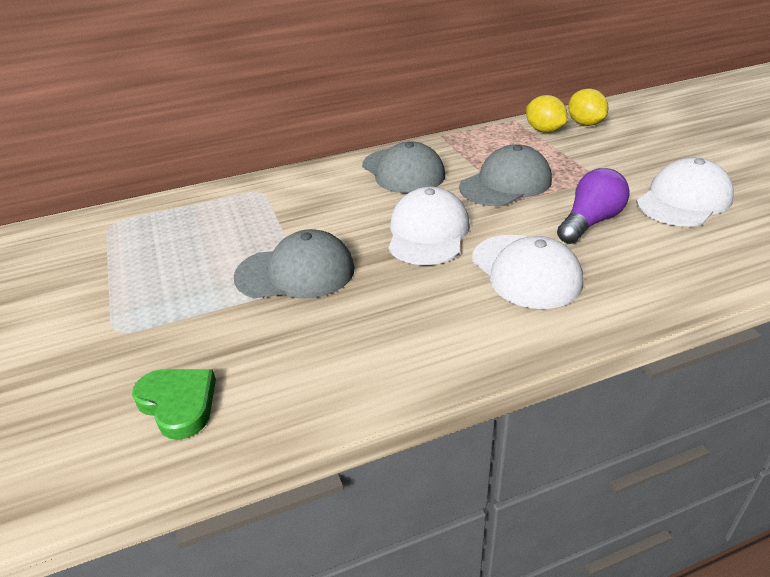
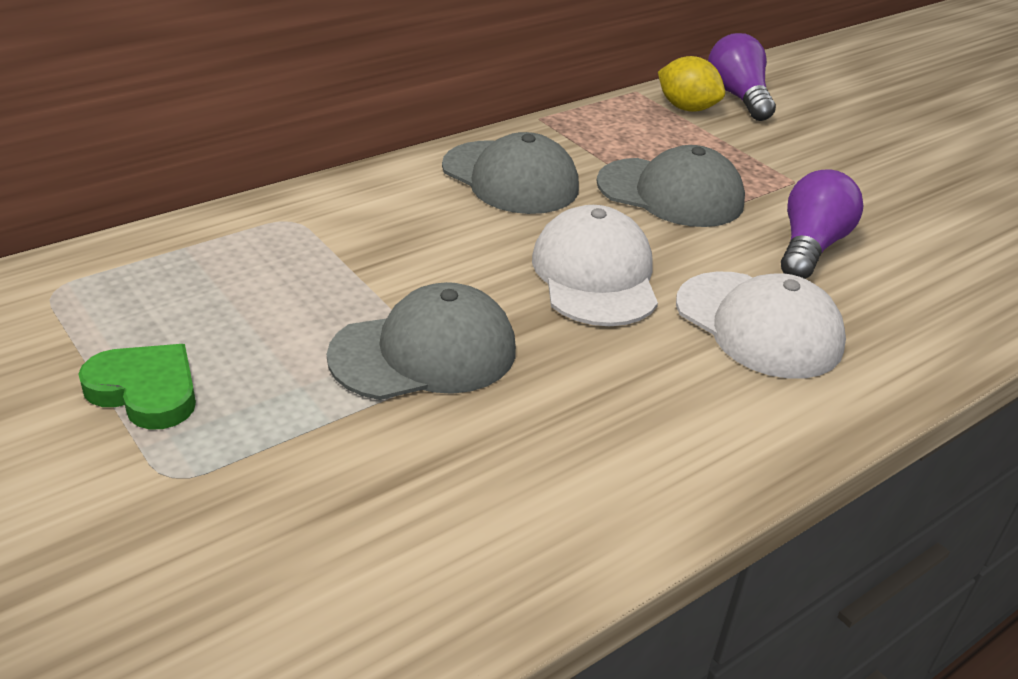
camera: 20 degrees left, 0 degrees up
green heart [132,369,216,440] -> green heart moved to [78,344,196,430]
grey cap [459,144,552,206] -> grey cap turned 75 degrees clockwise [597,145,745,227]
yellow lemon [568,89,608,126] -> purple light bulb [708,33,776,121]
white cap [636,158,734,226] -> none

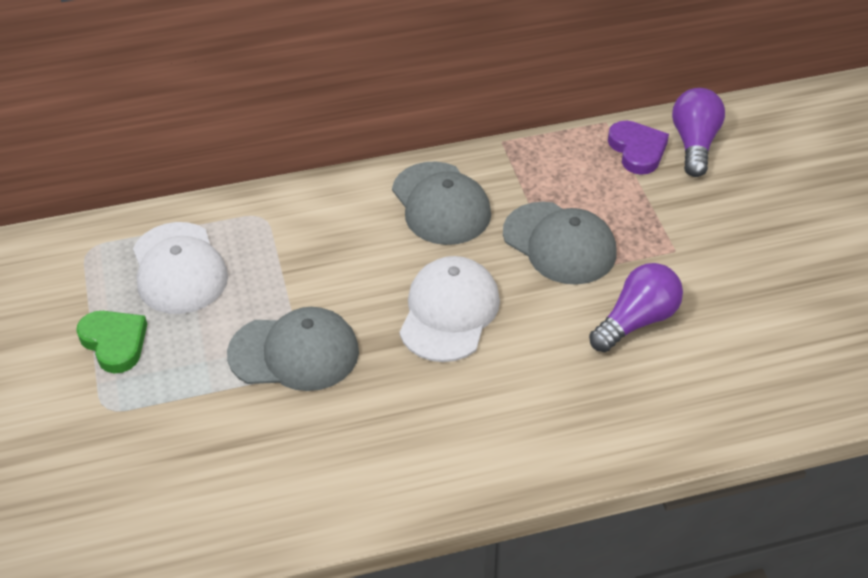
camera: 25 degrees right, 10 degrees up
yellow lemon [658,56,725,112] -> purple heart [608,121,669,175]
white cap [676,272,846,379] -> white cap moved to [133,222,228,314]

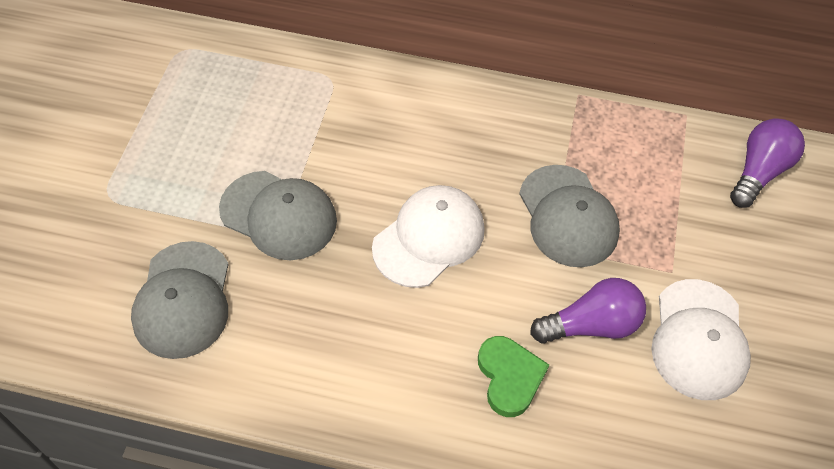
camera: 25 degrees right, 10 degrees up
green heart [76,311,147,373] -> green heart moved to [478,336,549,417]
white cap [133,222,228,314] -> white cap moved to [652,279,751,400]
grey cap [392,161,491,245] -> grey cap moved to [131,241,229,359]
purple heart [608,121,669,175] -> none

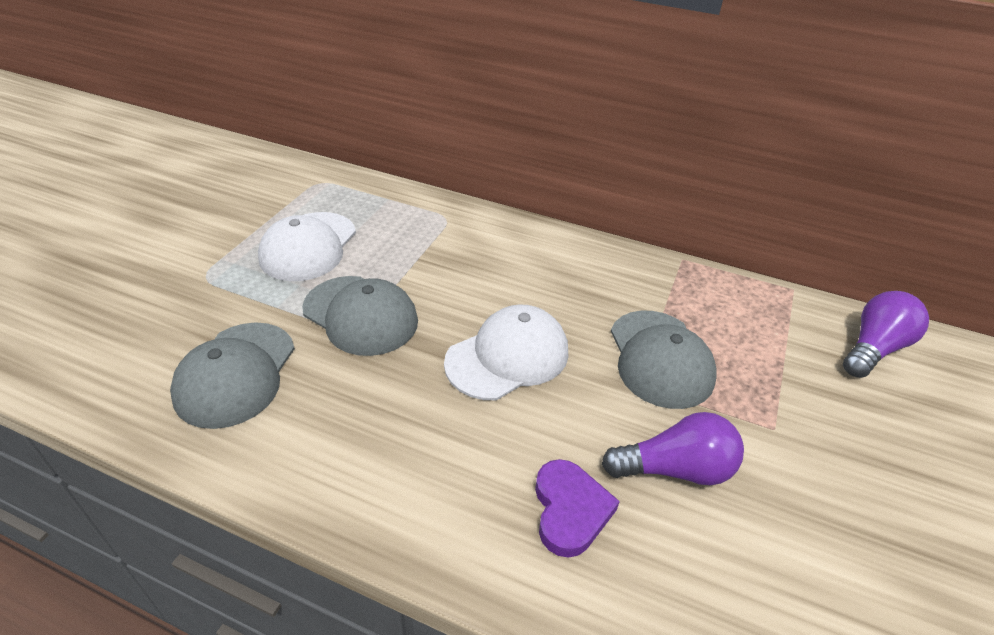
camera: 10 degrees right, 15 degrees down
green heart [478,336,549,417] -> purple heart [535,459,620,558]
white cap [652,279,751,400] -> white cap moved to [258,212,356,281]

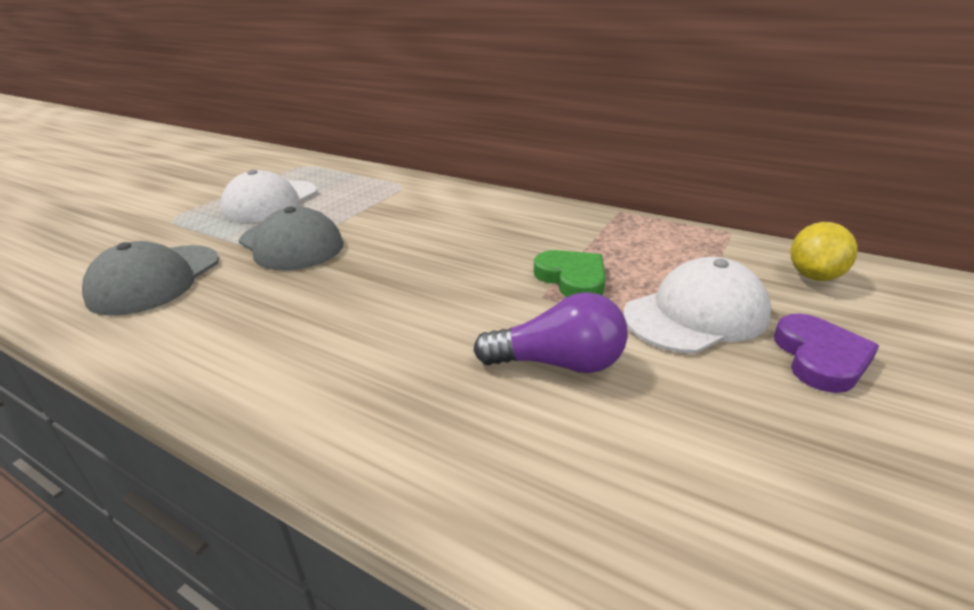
camera: 10 degrees right, 10 degrees down
white cap [444,304,568,400] -> white cap moved to [623,257,771,353]
purple heart [535,459,620,558] -> purple heart moved to [774,314,879,393]
grey cap [611,311,717,409] -> green heart [534,250,606,297]
purple light bulb [843,291,929,378] -> yellow lemon [790,222,857,281]

